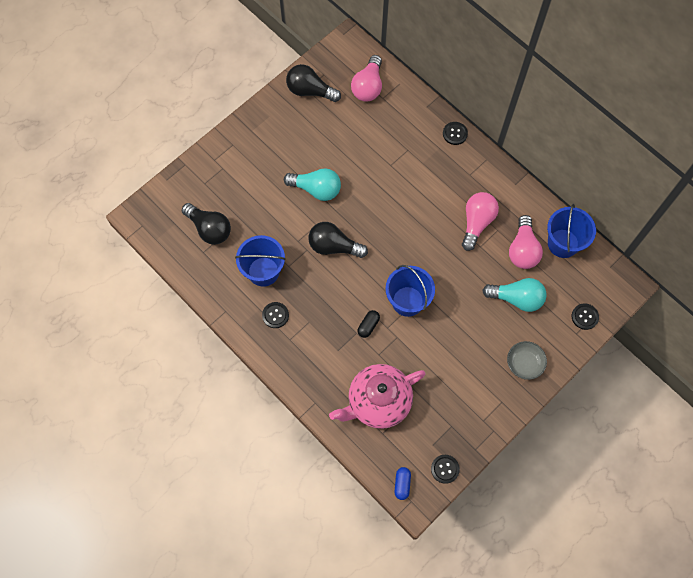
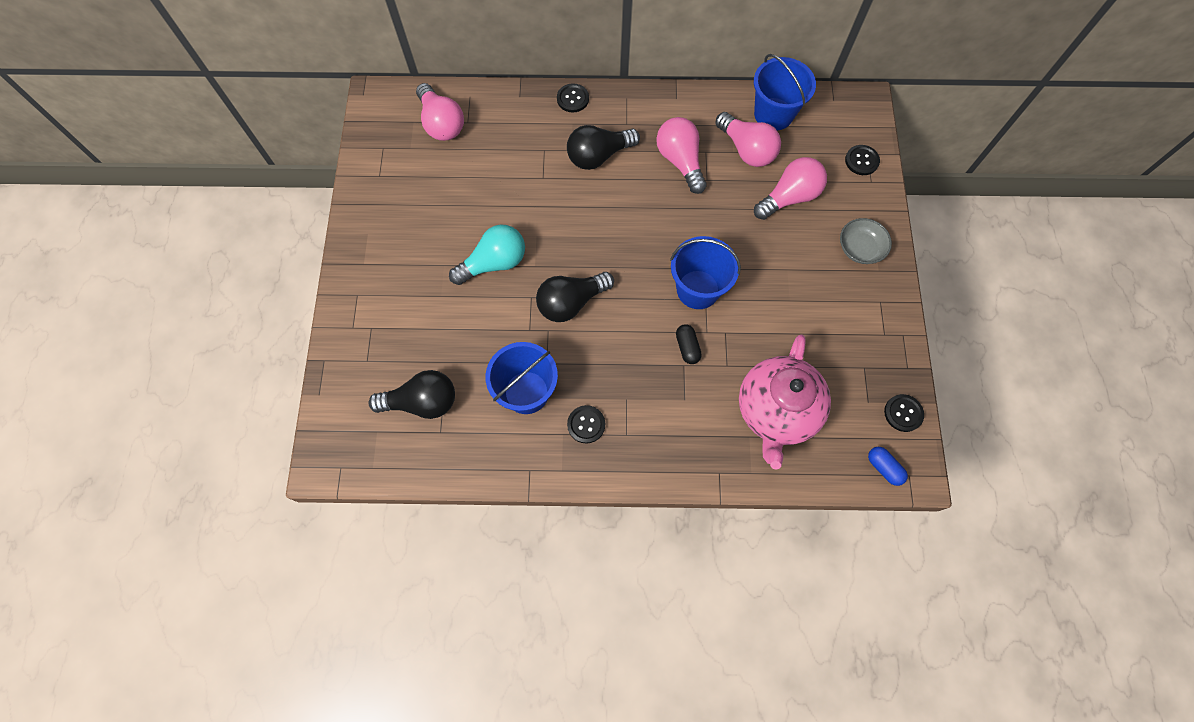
camera: 45 degrees left, 0 degrees up
black light bulb [286,64,341,102] -> black light bulb moved to [567,125,640,170]
turquoise light bulb [482,278,546,312] -> pink light bulb [754,157,827,220]

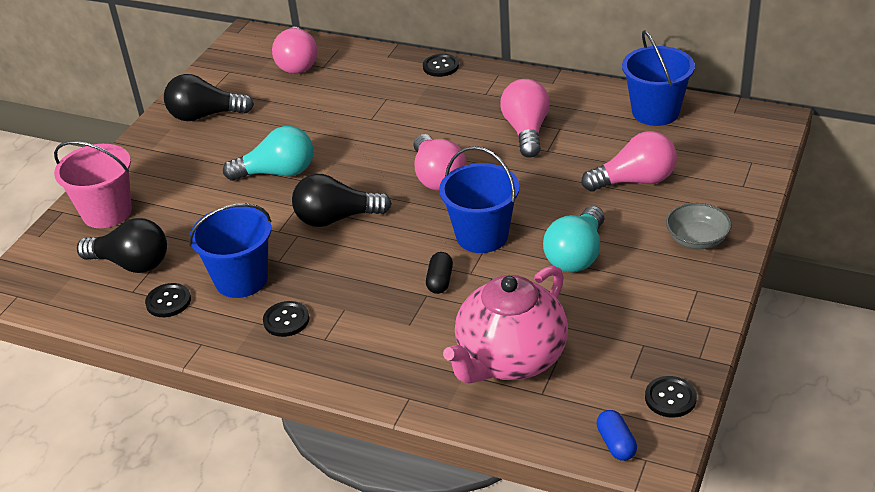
camera: 25 degrees right, 30 degrees down
black light bulb [567,125,640,170] -> black light bulb moved to [164,74,254,121]
pink light bulb [715,112,781,167] -> pink light bulb moved to [414,134,466,191]
black button [845,145,880,175] -> black button moved to [145,283,191,317]
none -> pink bucket [54,141,132,228]
none -> turquoise light bulb [543,206,605,273]

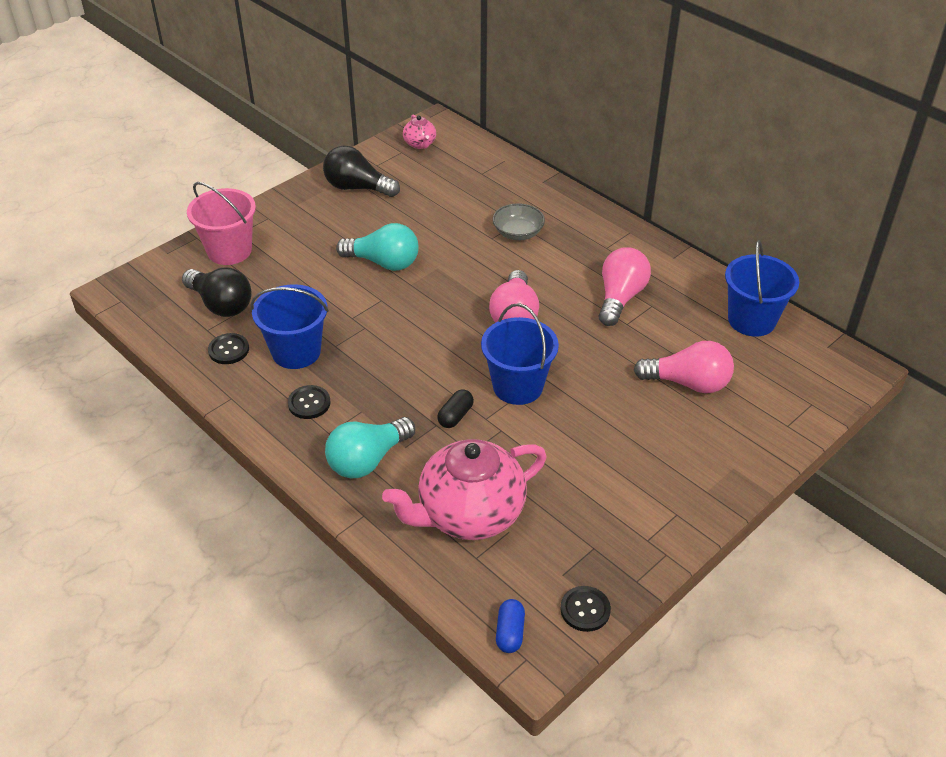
camera: 20 degrees right, 5 degrees up
pink light bulb [272,27,317,74] -> none
black light bulb [292,174,392,227] -> none
black button [423,54,459,77] -> none
turquoise light bulb [543,206,605,273] -> turquoise light bulb moved to [325,417,415,478]
grey bowl [666,203,732,249] -> grey bowl moved to [493,203,545,240]
none -> pink teapot [403,114,436,149]

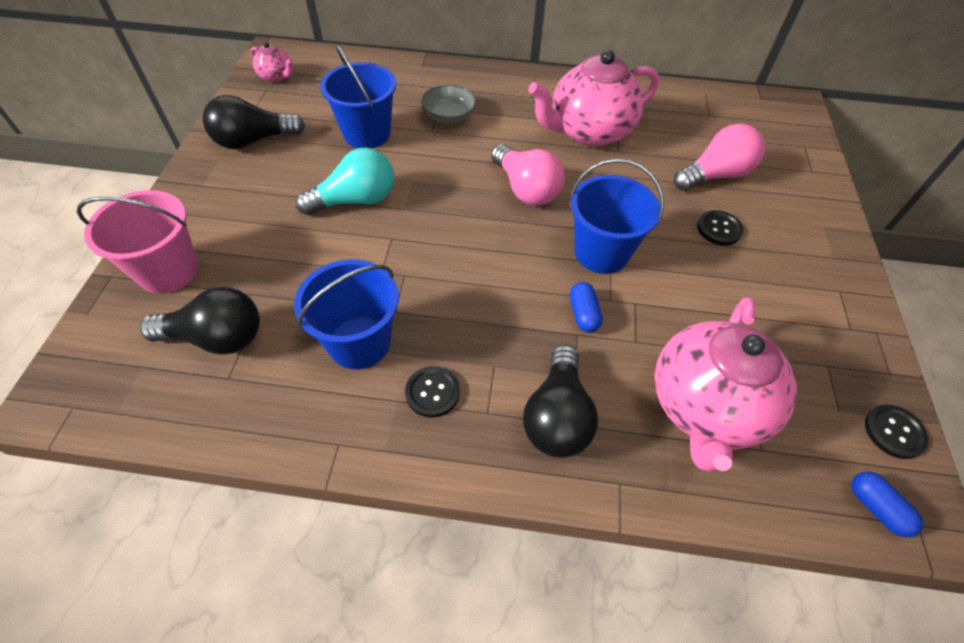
camera: 40 degrees left, 10 degrees up
black button [208,333,249,364] -> black button moved to [697,210,743,246]
turquoise light bulb [325,417,415,478] -> black light bulb [523,345,598,458]
black capsule [437,389,474,428] -> blue capsule [570,282,603,333]
pink light bulb [599,247,651,326] -> pink teapot [529,50,659,147]
blue bucket [725,240,799,337] -> blue bucket moved to [320,44,396,148]

